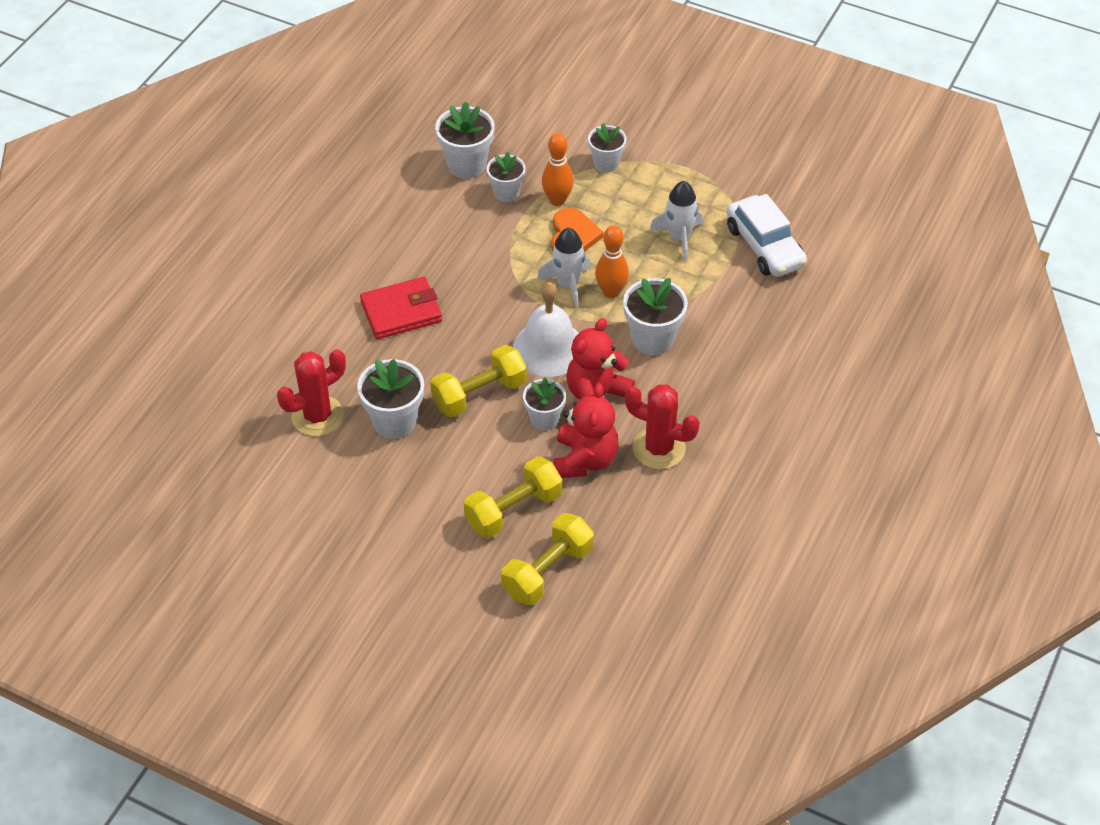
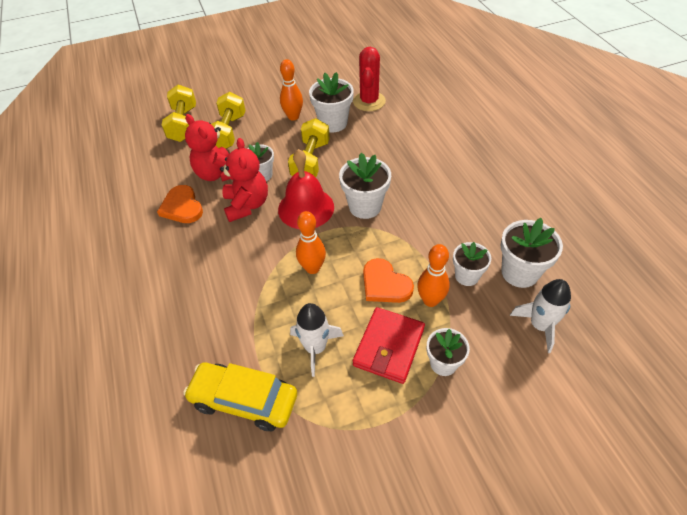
camera: 135 degrees right, 0 degrees up
red wallet [360,277,442,339] -> red wallet moved to [353,307,425,384]
white bell [513,282,579,377] -> red bell [278,149,334,229]
white rocket [537,228,591,308] -> white rocket moved to [510,279,571,353]
white flower pot [623,278,688,355] -> white flower pot moved to [339,153,391,219]
red cactus [625,384,700,469] -> orange heart [157,185,203,223]
white car [726,194,807,277] -> yellow car [183,363,297,431]
none -> orange bowling pin [280,59,303,121]

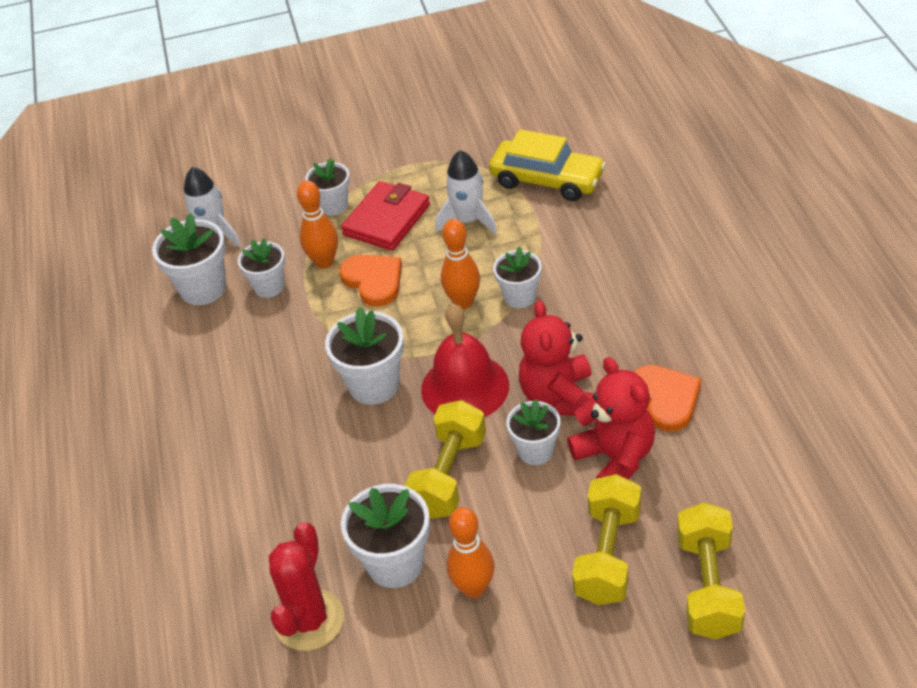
camera: 170 degrees left, 5 degrees down
none -> white flower pot [493,246,542,308]

